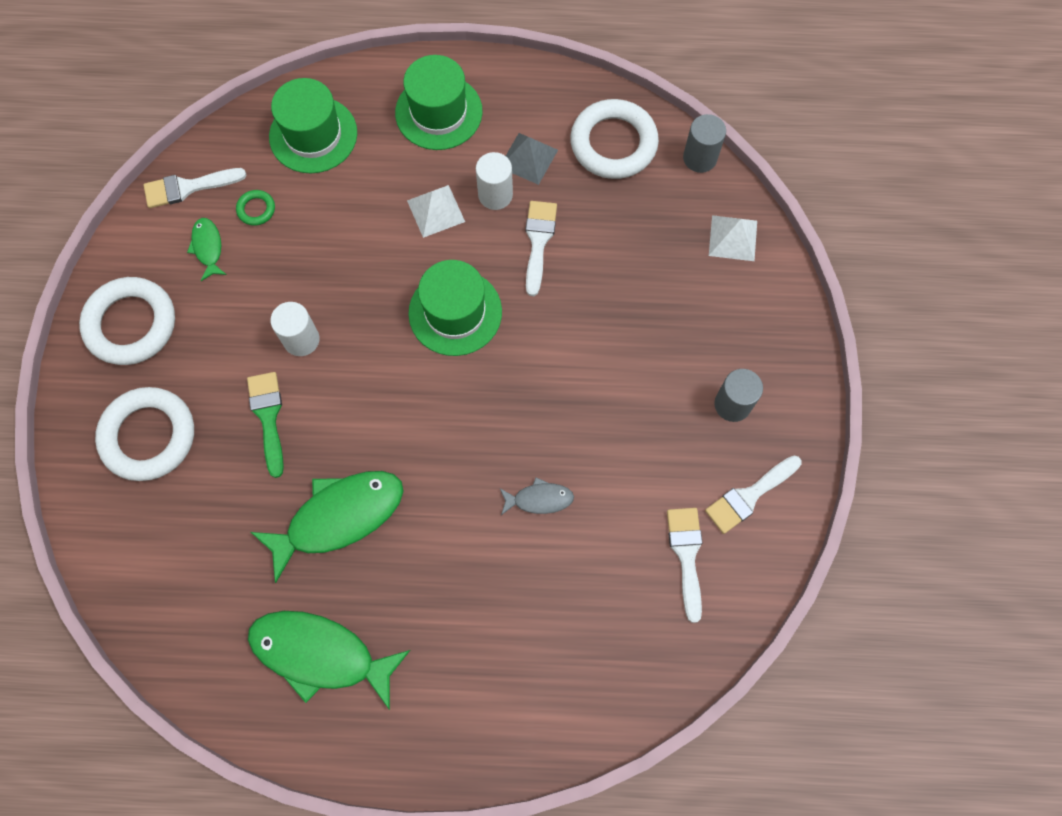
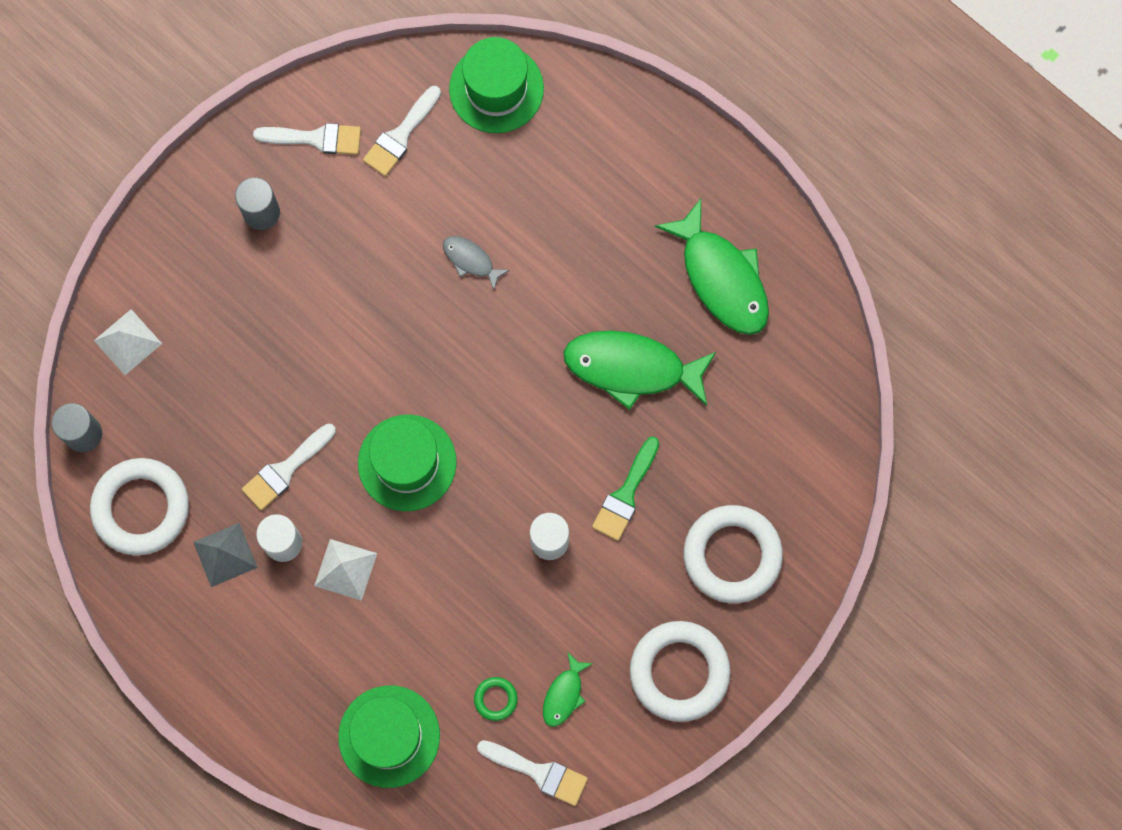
camera: 140 degrees left, 5 degrees up
green hat [395,55,483,150] -> green hat moved to [449,37,544,133]

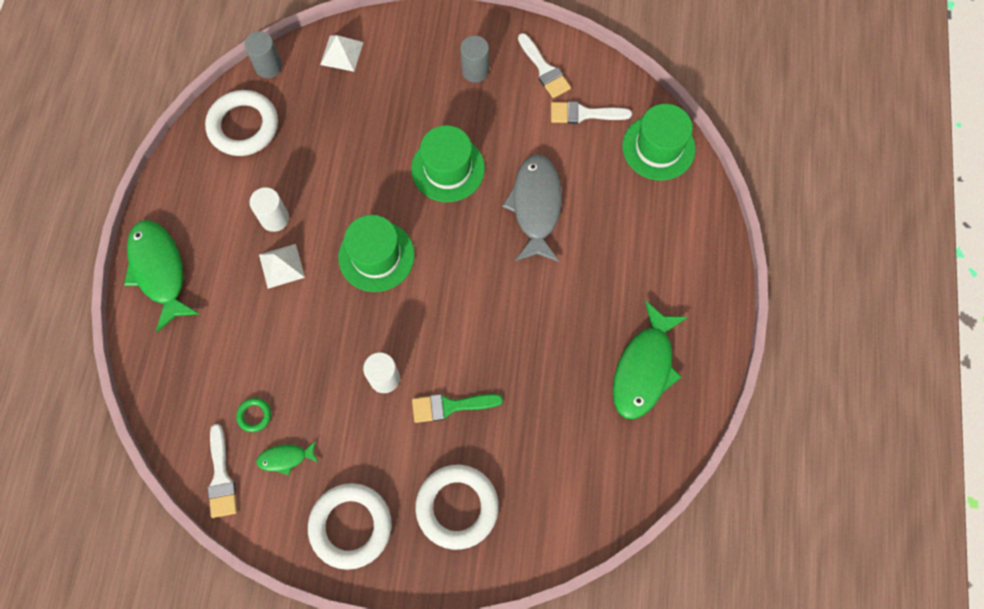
camera: 55 degrees right, 5 degrees down
grey pyramid [193,523,258,587] -> none
white brush [242,424,336,510] -> none
green hat [338,685,440,788] -> green hat moved to [411,125,485,202]
grey fish [443,236,510,290] -> grey fish [502,154,562,262], size x2.07
green fish [563,331,716,410] -> green fish moved to [124,220,199,332]

